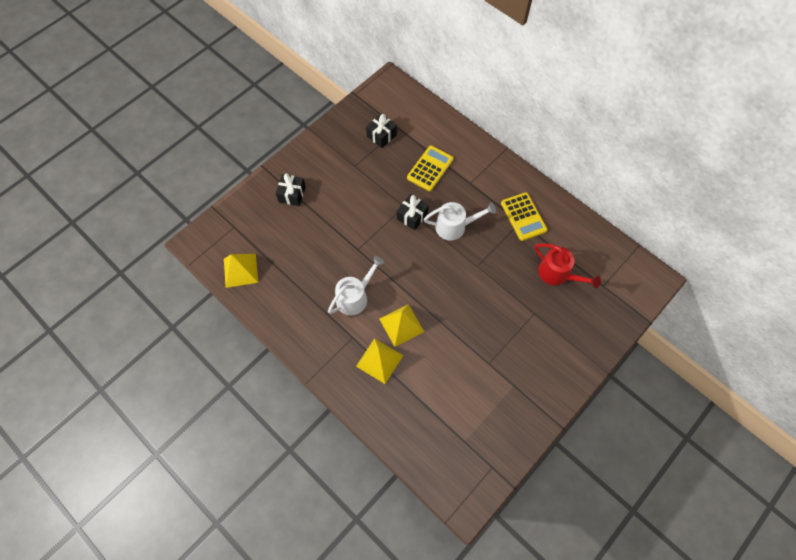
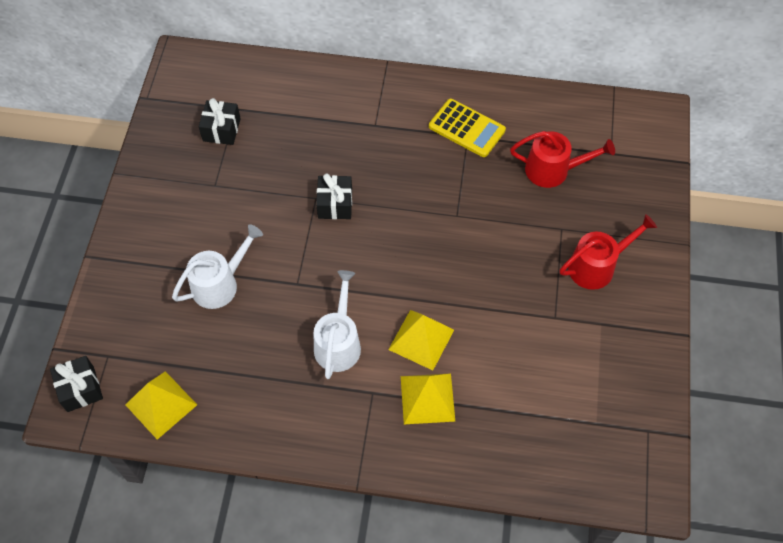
camera: 35 degrees left, 5 degrees down
black gift [276,173,306,206] -> black gift moved to [50,356,103,412]
yellow calculator [407,146,454,191] -> none
white watering can [424,202,496,241] -> white watering can moved to [172,224,263,309]
none -> red watering can [560,214,657,290]

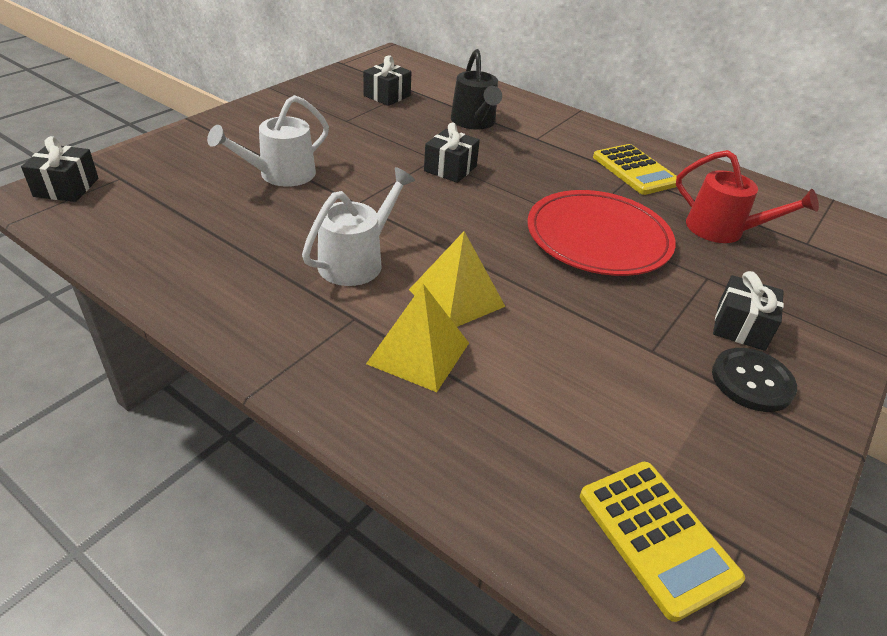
camera: 25 degrees right, 20 degrees down
yellow pyramid [126,371,197,440] -> none
white watering can [172,224,263,309] -> white watering can turned 150 degrees clockwise [207,95,329,187]
red watering can [560,214,657,290] -> black gift [713,271,784,351]
none -> black watering can [451,49,502,130]
none -> red plate [528,190,676,276]
none -> yellow calculator [580,462,745,622]
none -> black button [712,348,797,412]

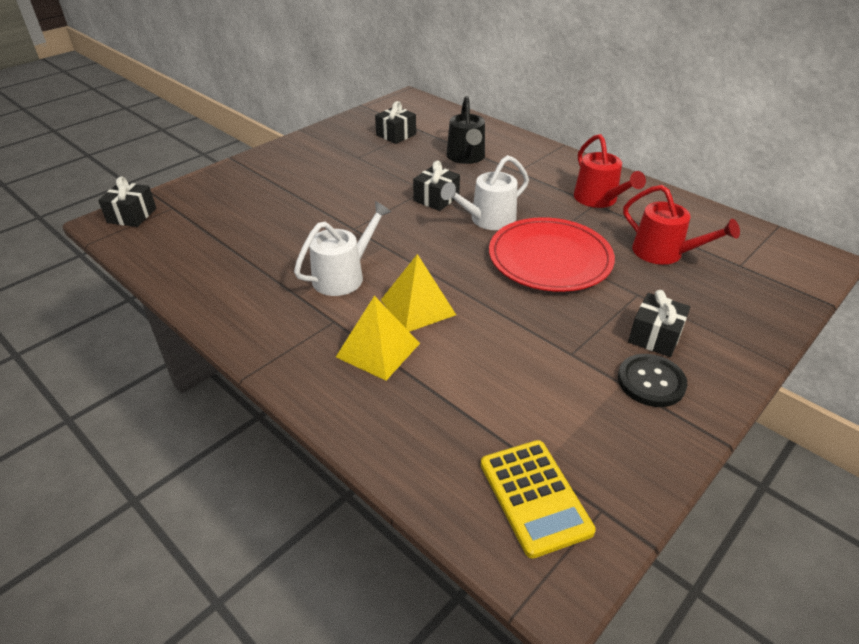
camera: 10 degrees right, 0 degrees up
white watering can [207,95,329,187] -> white watering can moved to [441,155,529,230]
yellow calculator [593,144,677,195] -> red watering can [574,134,646,208]

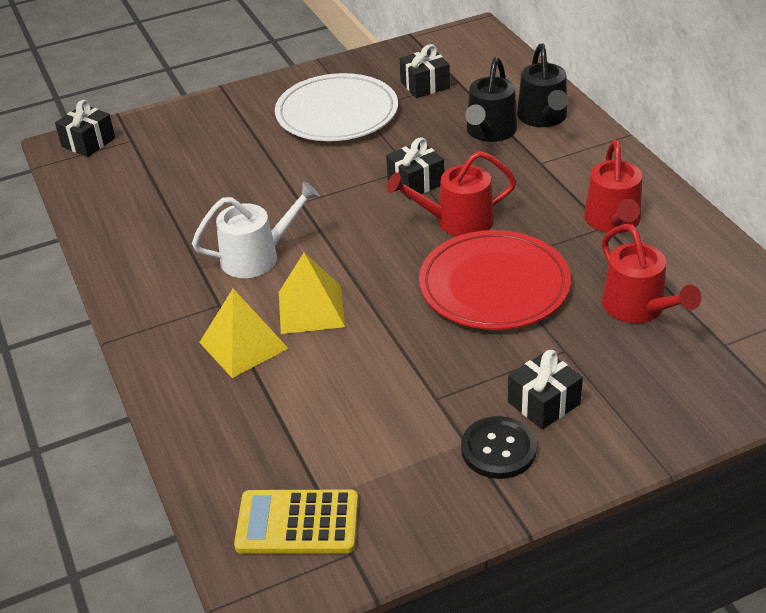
camera: 25 degrees right, 0 degrees up
white watering can [441,155,529,230] -> red watering can [387,151,516,237]
yellow calculator [481,440,596,559] -> yellow calculator turned 90 degrees clockwise [234,489,358,554]
none -> white plate [275,73,398,141]
none -> black watering can [517,44,568,127]

